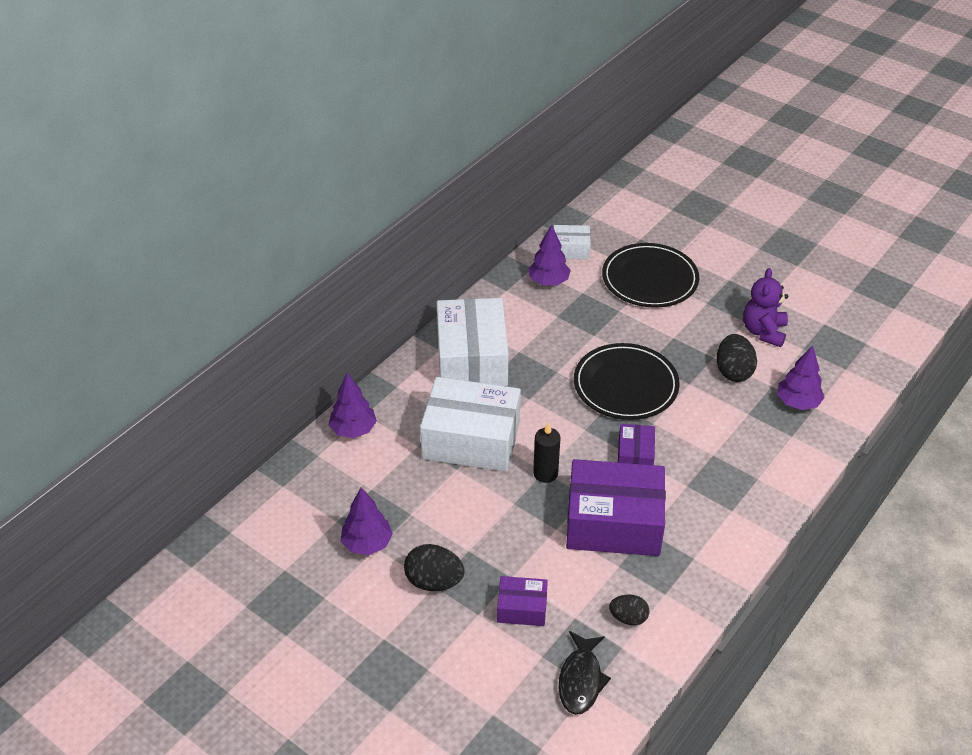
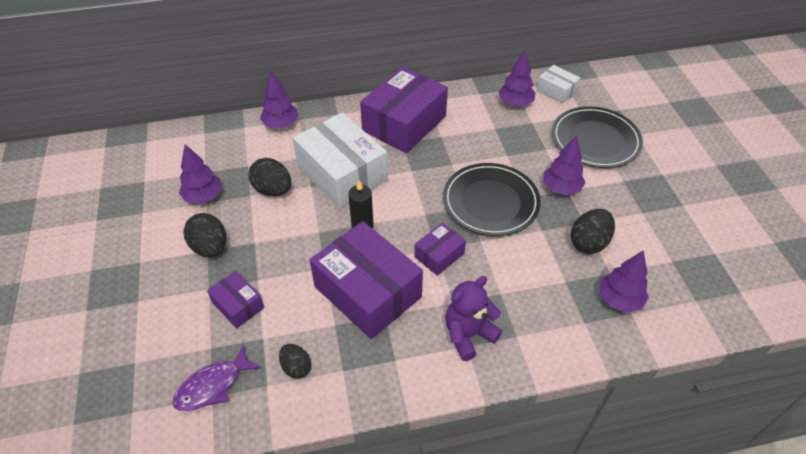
camera: 40 degrees right, 5 degrees up
white box [437,298,509,386] -> purple box [360,67,448,153]
black fish [558,631,611,715] -> purple fish [172,345,261,411]
purple teddy bear [743,268,788,347] -> purple teddy bear moved to [445,276,502,361]
none -> black egg [248,158,291,196]
none -> purple tree [543,135,585,195]

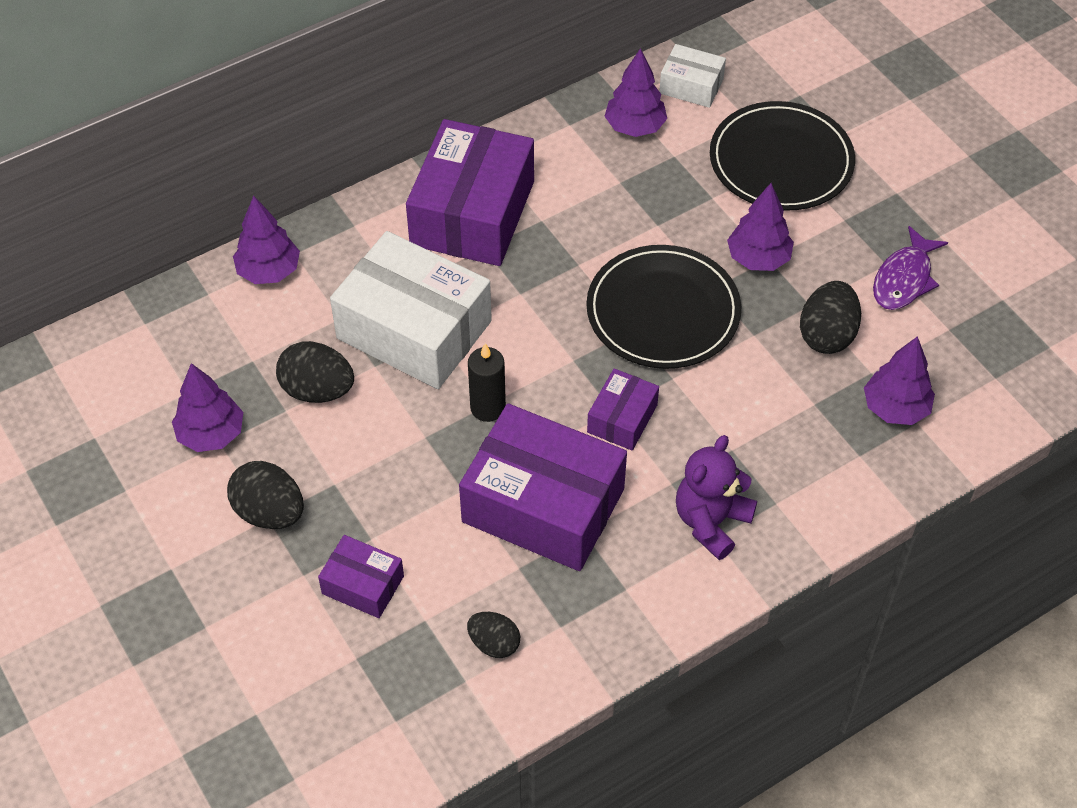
camera: 20 degrees left, 5 degrees up
purple fish [172,345,261,411] -> purple fish moved to [873,226,948,310]

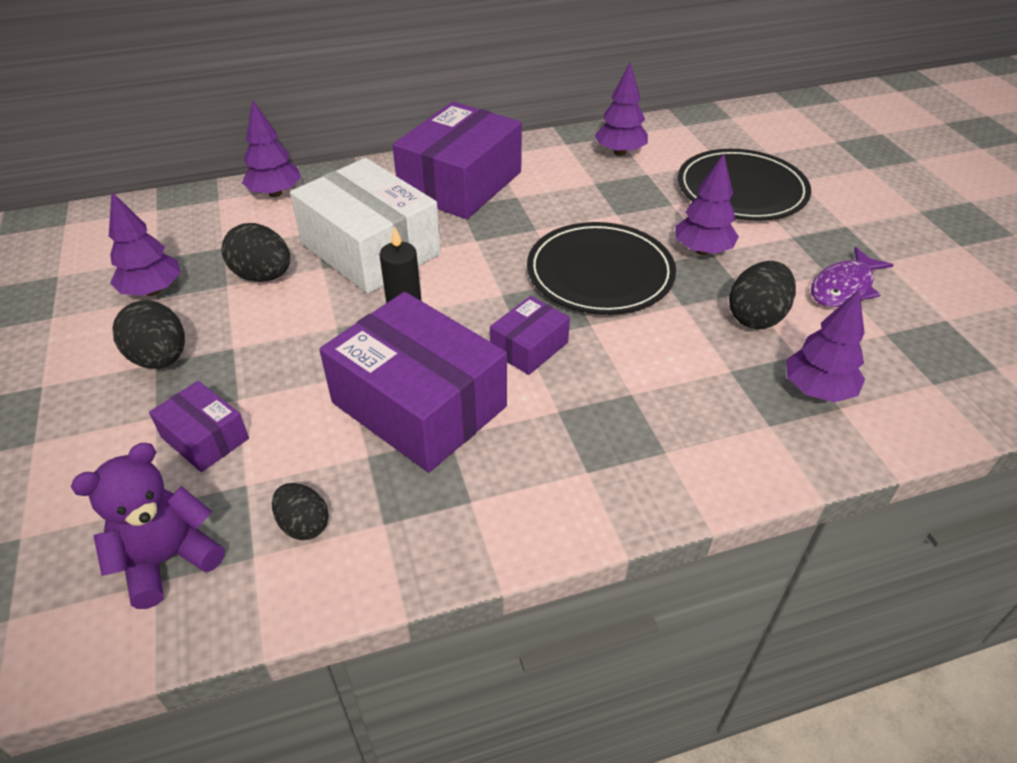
camera: 15 degrees right, 10 degrees down
white box [659,44,726,108] -> none
purple teddy bear [676,435,757,560] -> purple teddy bear moved to [71,443,225,609]

